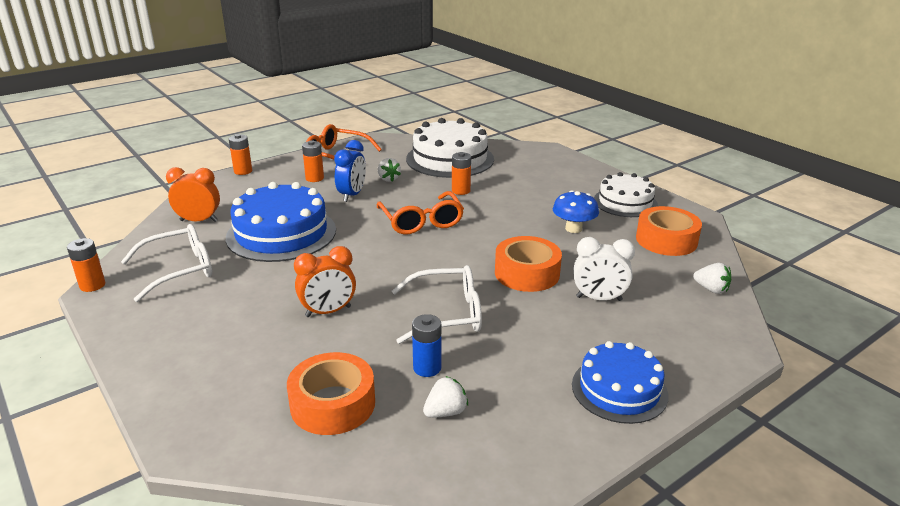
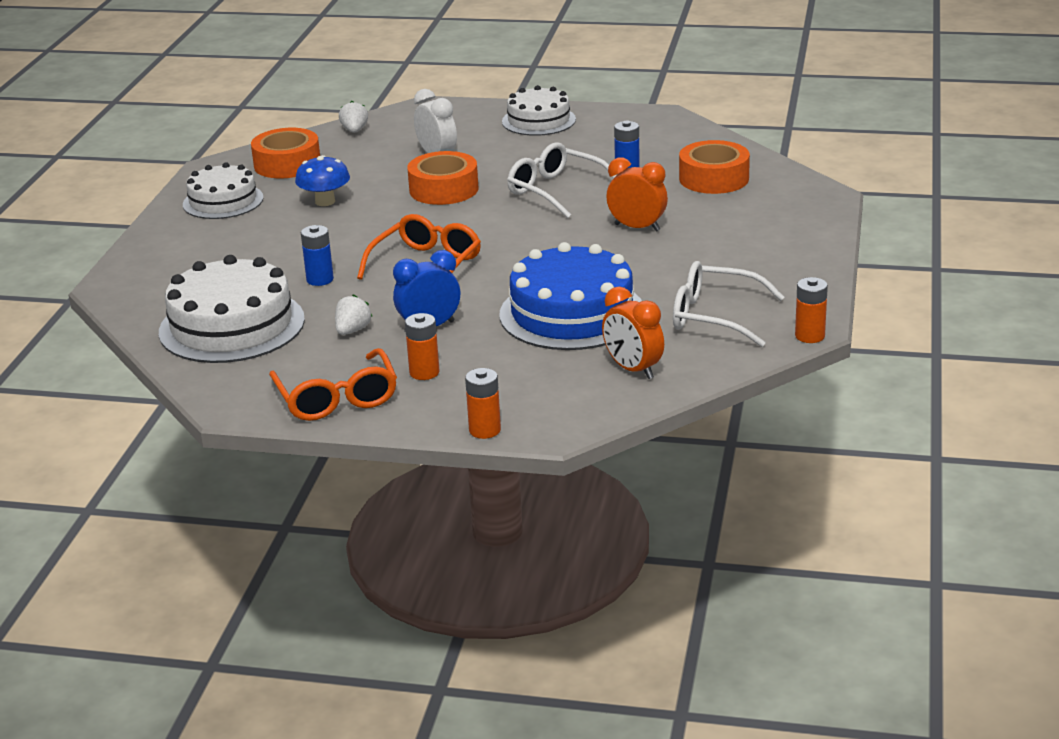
camera: 130 degrees left, 0 degrees up
white strawberry [423,376,468,418] -> none
orange battery [452,152,471,195] -> blue battery [301,225,334,286]
blue cake [572,341,668,424] -> white cake [502,85,576,136]

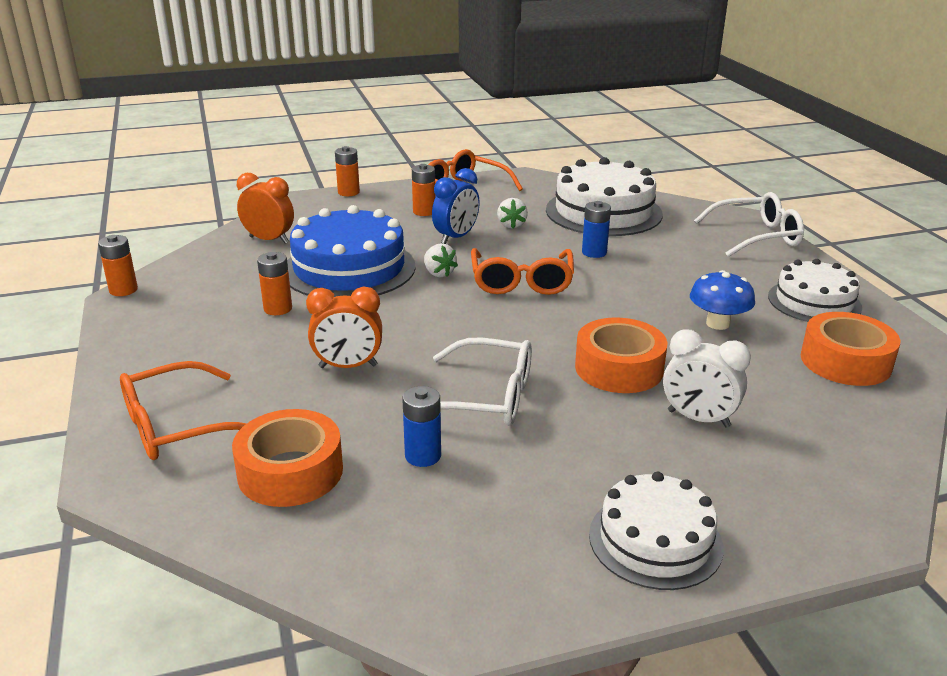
camera: 150 degrees right, 0 degrees up
white strawberry [339,101,368,133] -> white strawberry moved to [424,243,458,277]
white glasses [673,261,785,347] -> white glasses moved to [694,192,804,257]
none -> orange glasses [120,361,247,460]
none -> orange battery [257,252,292,315]

